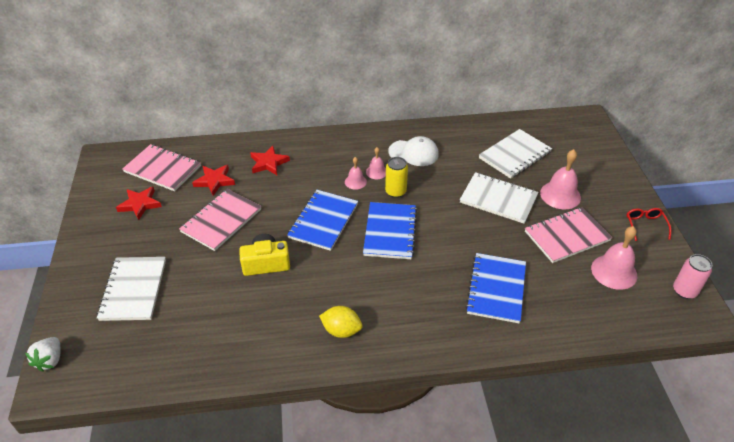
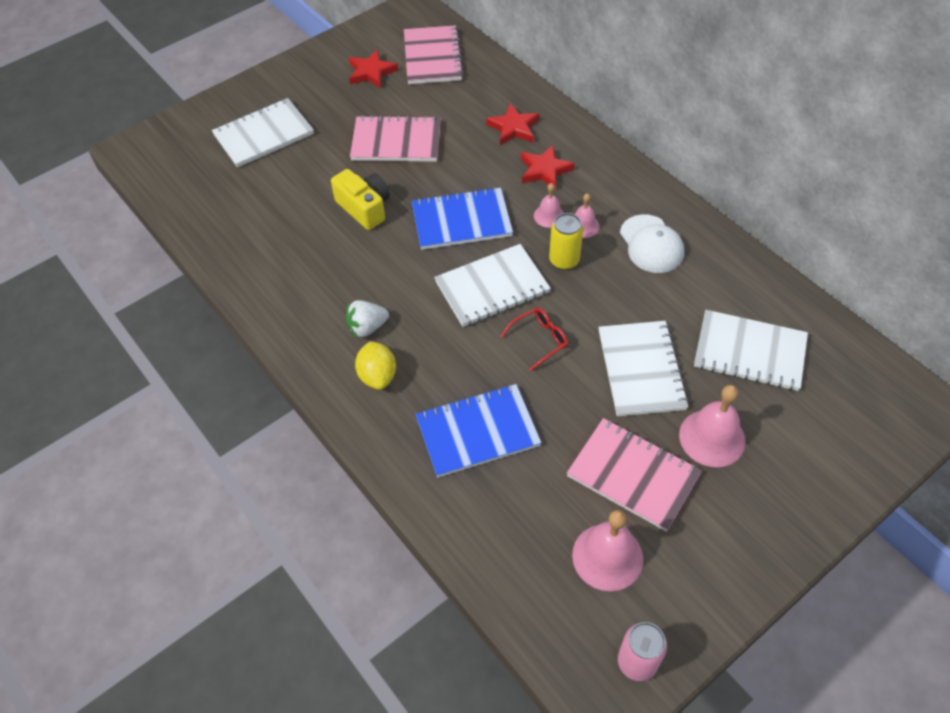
camera: 60 degrees right, 10 degrees up
white strawberry [25,337,61,372] -> white strawberry moved to [346,300,389,338]
red star [192,165,235,196] -> red star moved to [521,145,575,190]
yellow lemon [319,306,362,338] -> yellow lemon moved to [355,341,396,390]
blue notebook [363,202,417,259] -> white notebook [434,244,551,327]
red glasses [627,208,671,241] -> red glasses moved to [500,308,568,371]

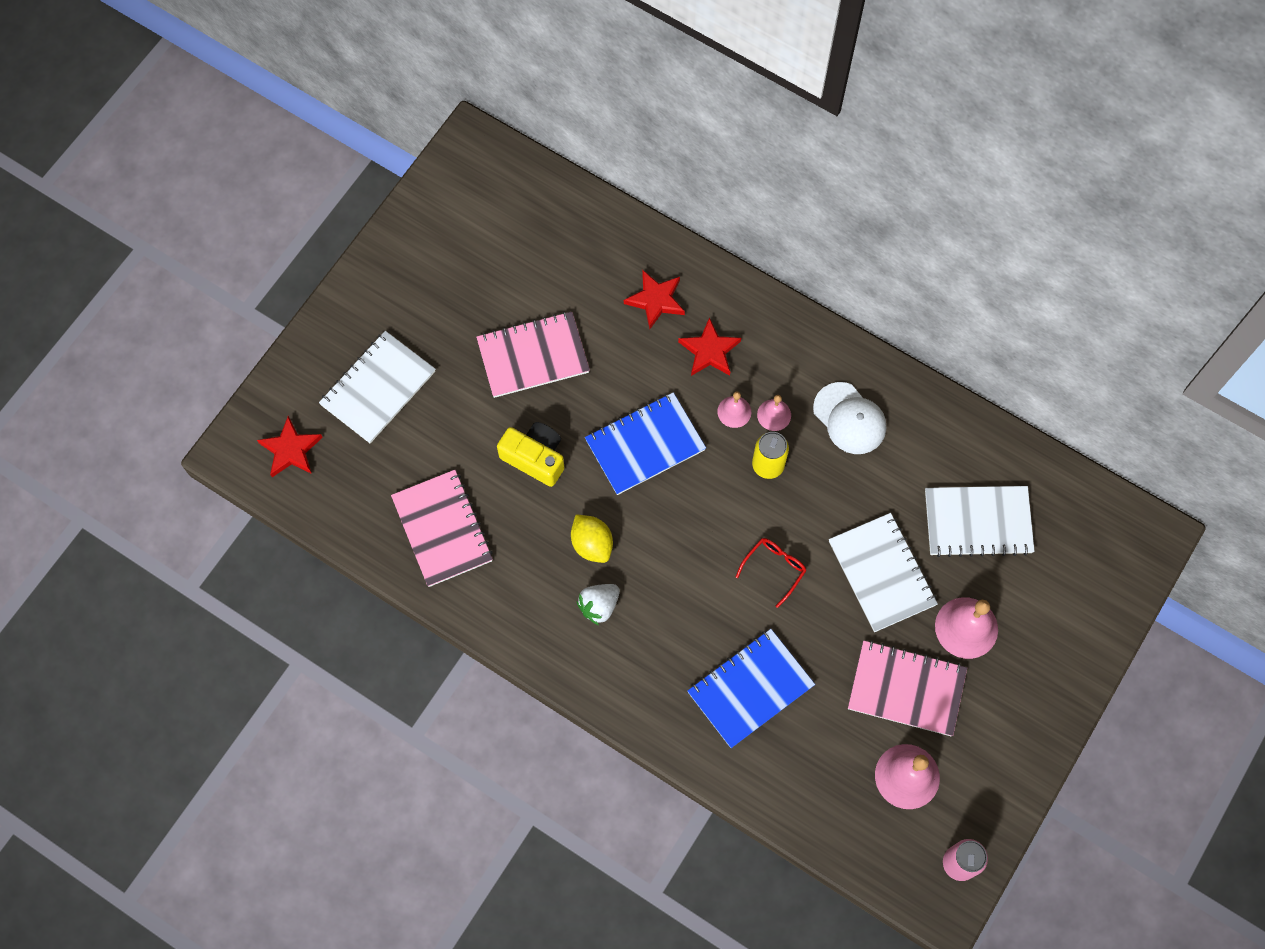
camera: 20 degrees left, 15 degrees up
red star [349,49,398,89] -> red star moved to [257,416,323,477]
yellow lemon [355,341,396,390] -> yellow lemon moved to [571,514,613,563]
pink notebook [404,25,464,84] -> pink notebook moved to [391,470,493,587]
white notebook [434,244,551,327] -> none

